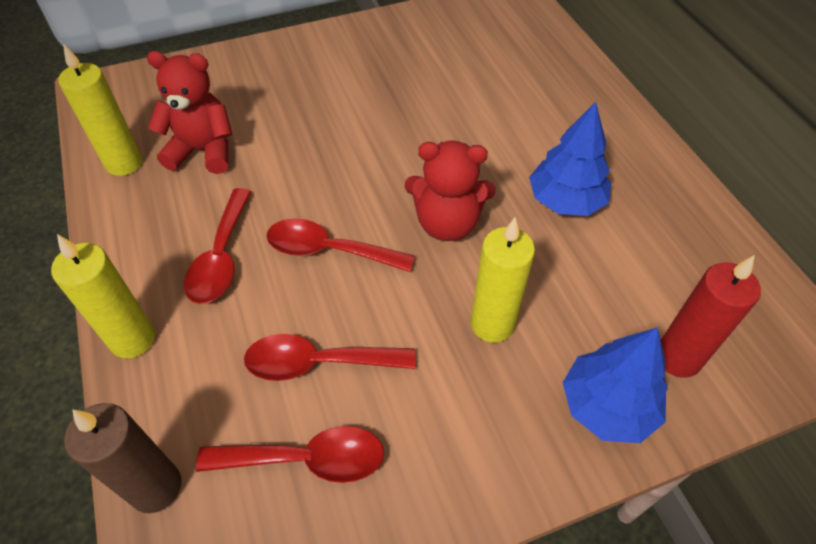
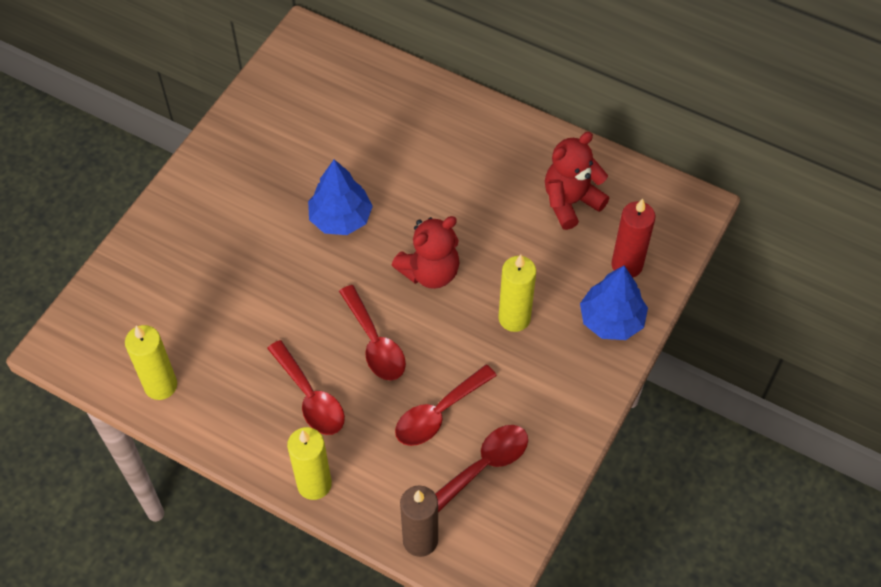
camera: 40 degrees left, 5 degrees up
red teddy bear [147,51,232,174] -> red teddy bear moved to [545,132,609,230]
red spoon [266,218,415,272] -> red spoon turned 90 degrees counterclockwise [339,285,406,381]
blue tree [529,102,611,216] -> blue tree moved to [308,159,373,235]

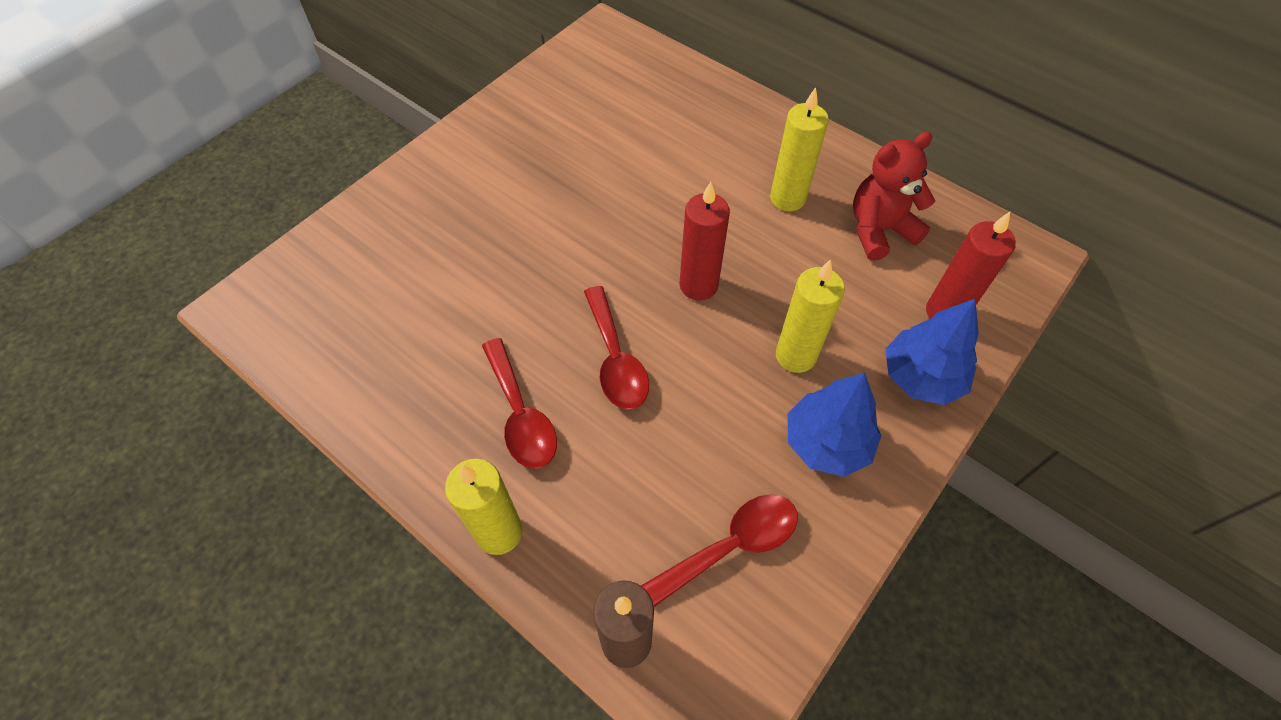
camera: 10 degrees right, 0 degrees up
yellow candle [125,325,177,400] -> yellow candle moved to [770,87,829,211]
blue tree [308,159,373,235] -> blue tree moved to [787,373,881,477]
red teddy bear [392,216,460,289] -> red candle [680,182,730,301]
red spoon [395,365,497,446] -> none

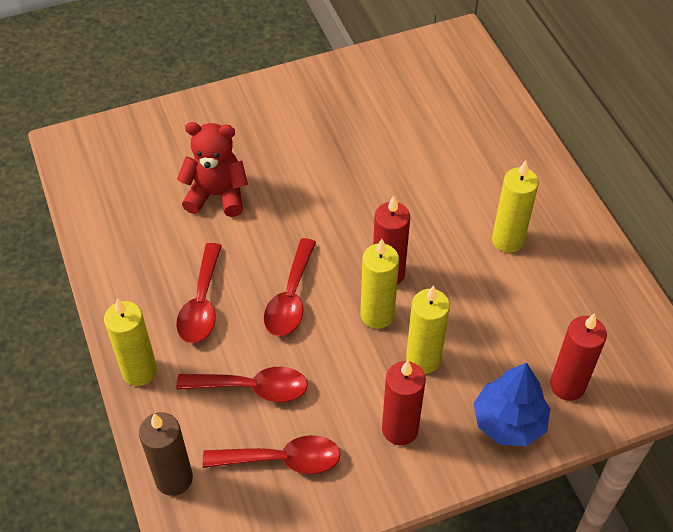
camera: 30 degrees right, 5 degrees down
blue tree [787,373,881,477] -> red candle [382,360,426,445]
red teddy bear [853,132,935,261] -> red teddy bear moved to [177,122,248,217]
none -> red spoon [176,367,308,402]
none -> yellow candle [361,239,399,329]

